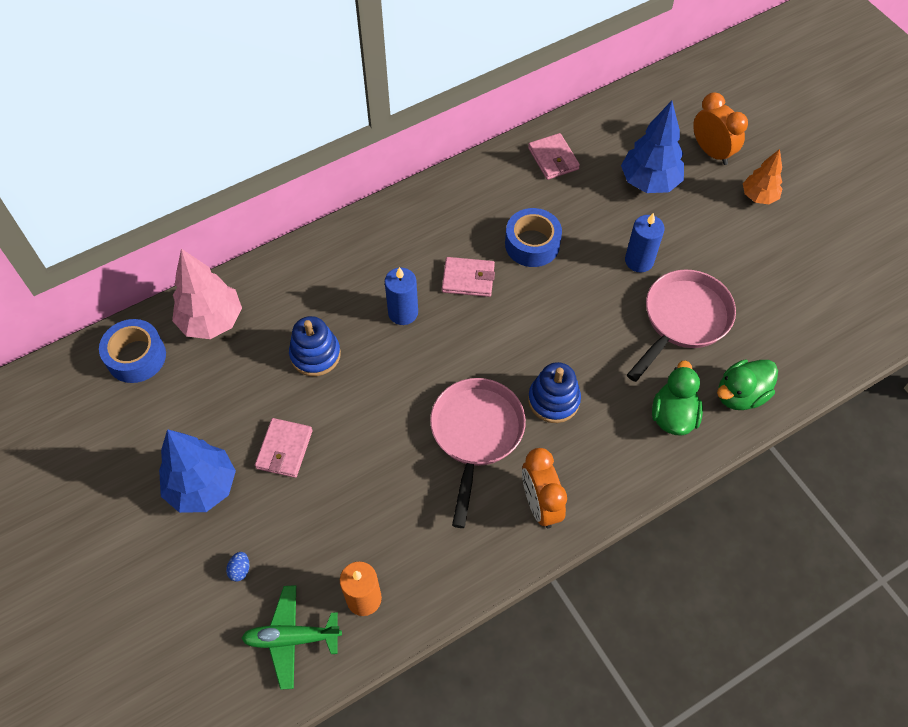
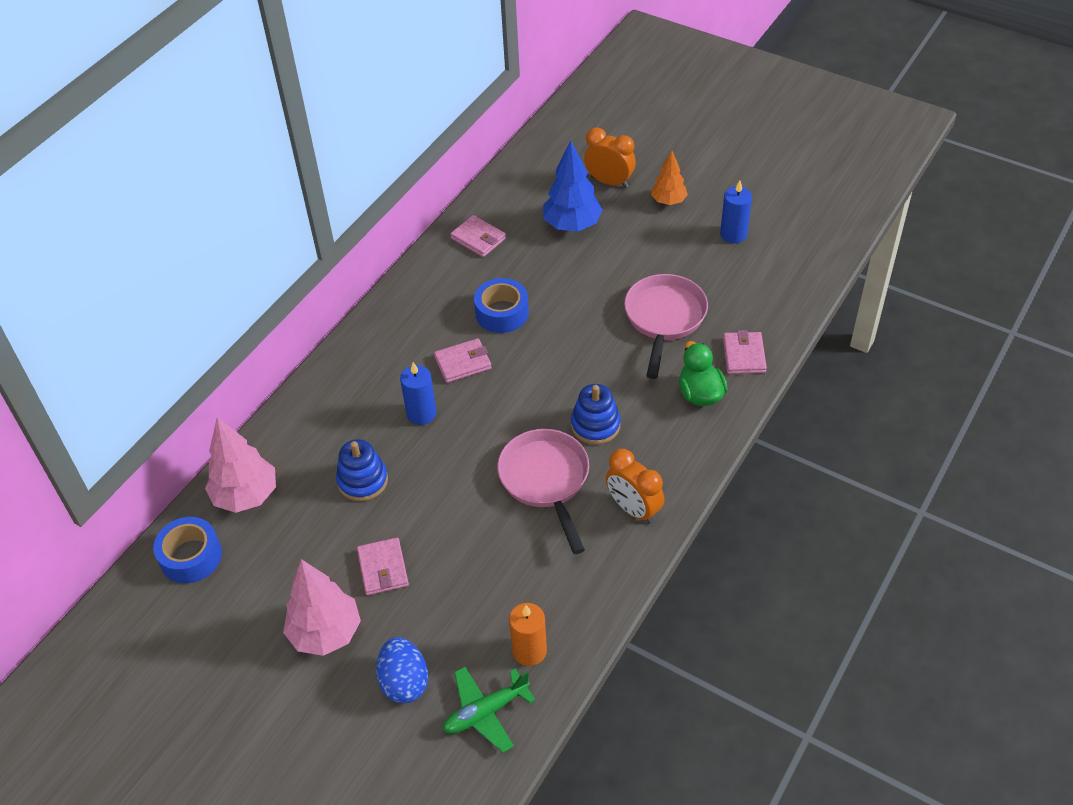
camera: 25 degrees left, 10 degrees down
blue tree [159,429,236,513] -> pink tree [283,559,361,656]
blue egg [226,552,249,582] -> blue egg [376,637,428,703], size x2.26
blue candle [625,212,665,272] -> blue candle moved to [720,180,752,243]
green duck [717,359,778,410] -> pink wallet [723,330,767,374]

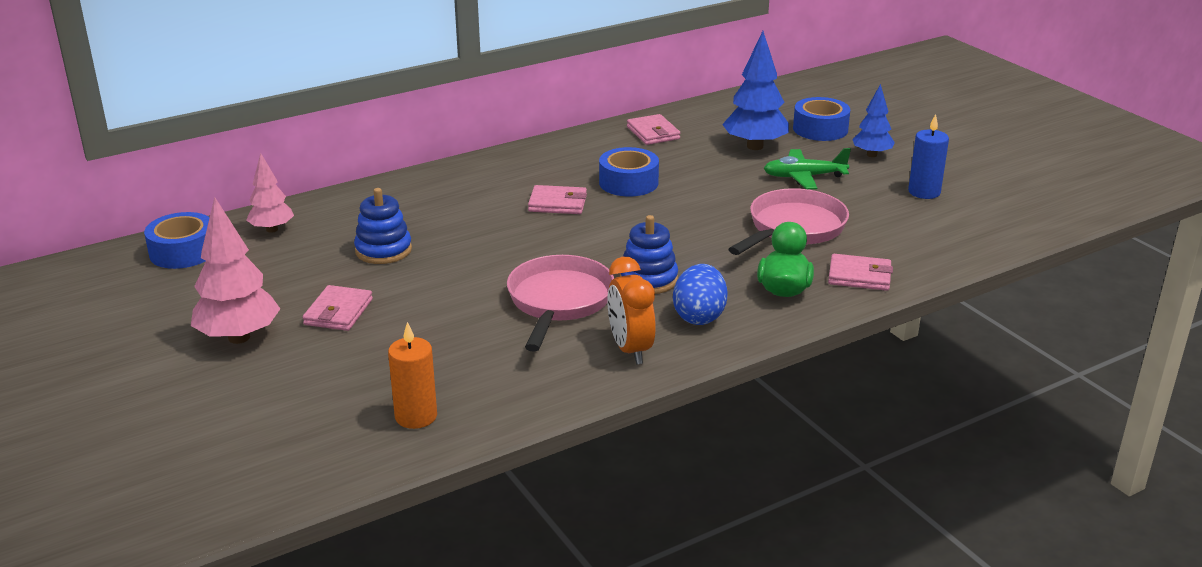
camera: 25 degrees right, 20 degrees down
pink tree [205,417,276,513] -> pink tree [246,153,294,233], size x0.62
blue egg [376,637,428,703] -> blue egg moved to [673,264,728,325]
blue candle [400,362,437,425] -> none
green plane [443,667,535,753] -> green plane moved to [764,148,851,189]
orange clock [584,127,636,188] -> blue tape [793,97,850,141]
orange tree [651,150,688,205] -> blue tree [852,84,895,157]
pink wallet [723,330,767,374] -> pink wallet turned 75 degrees clockwise [828,254,893,291]

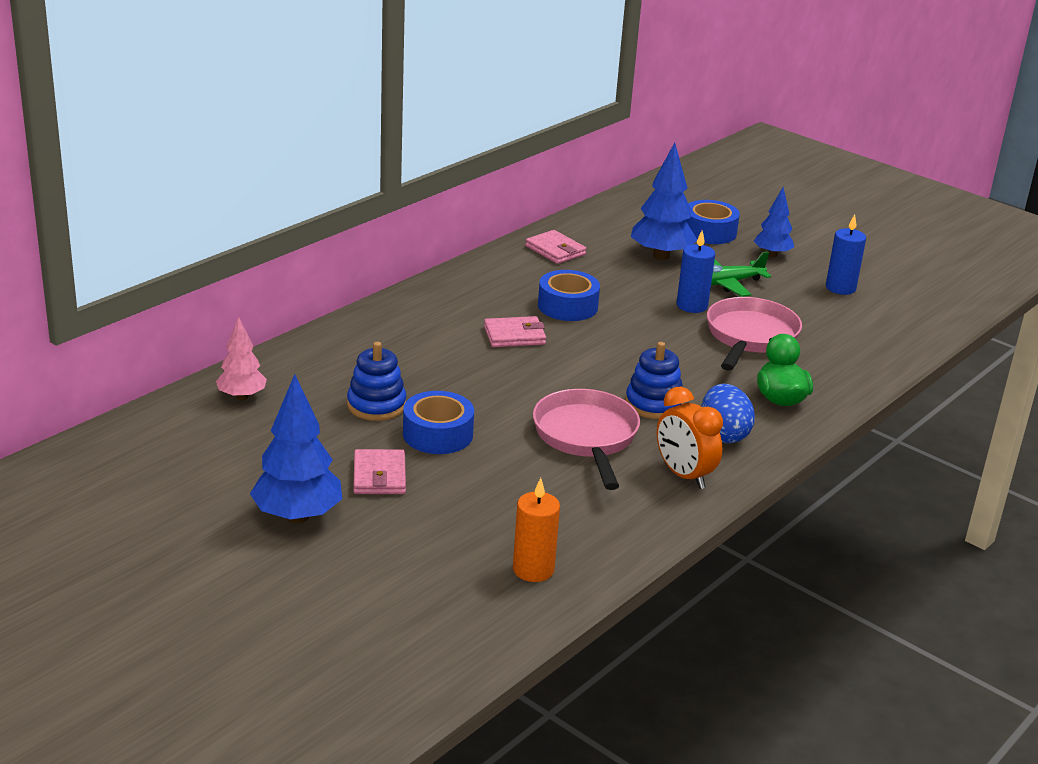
camera: 20 degrees left, 0 degrees up
blue tape [144,212,210,269] -> blue tape moved to [403,391,474,454]
pink tree [191,197,280,344] -> blue tree [250,374,342,523]
pink wallet [828,254,893,291] -> none
none -> blue candle [677,230,715,313]

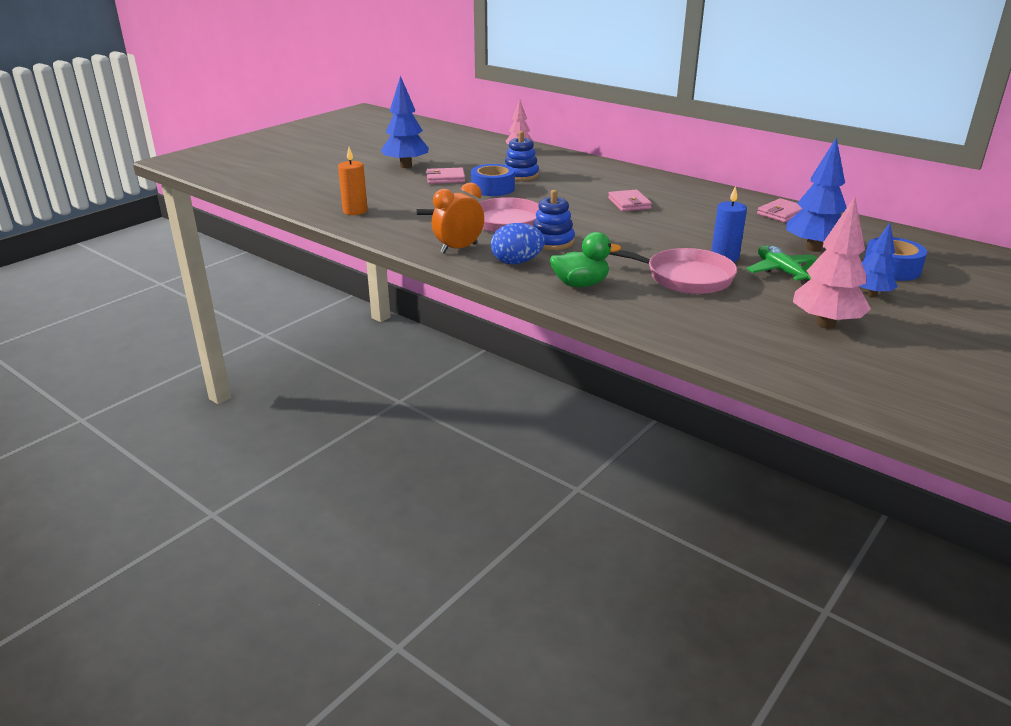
camera: 90 degrees right, 0 degrees up
blue tape [538,270,600,321] -> none
blue candle [826,214,866,295] -> pink tree [793,196,871,329]

